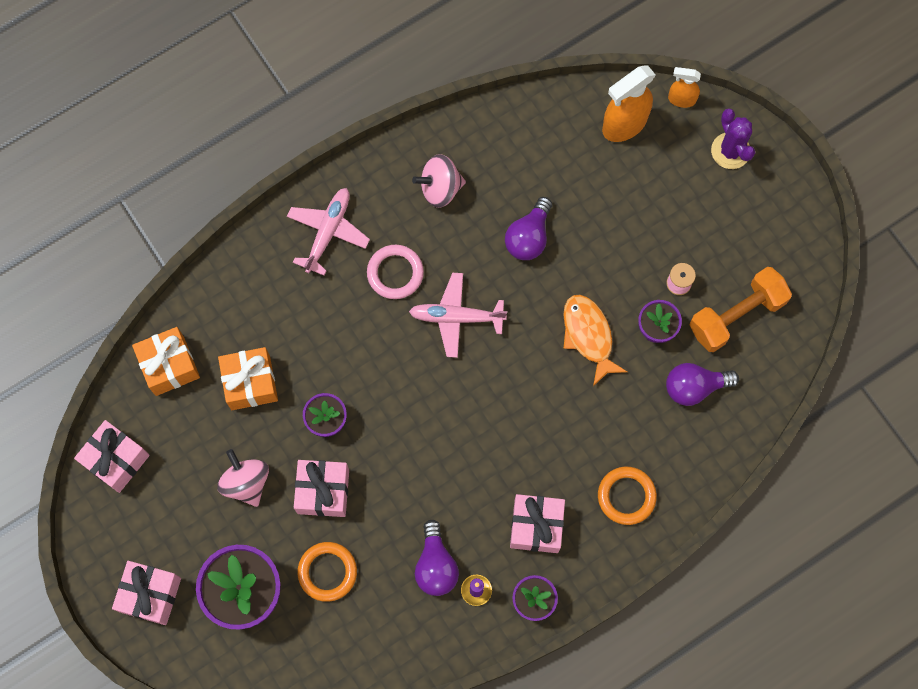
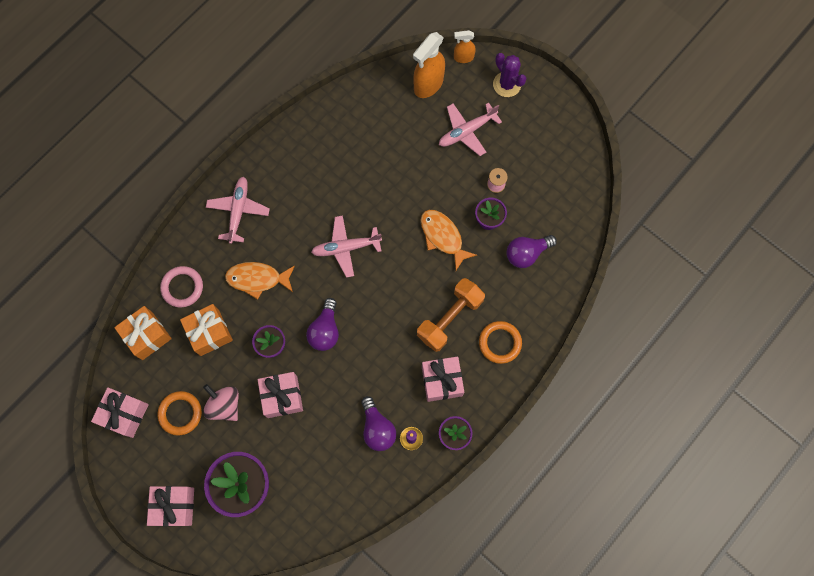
camera: 15 degrees left, 0 degrees up
orange ring [297,542,357,602] -> orange ring moved to [158,391,202,436]
pink ring [367,245,424,299] -> pink ring moved to [160,266,203,308]
pink spinning top [412,154,466,208] -> none
purple light bulb [505,197,552,260] -> purple light bulb moved to [306,298,339,351]
orange dumbbell [689,267,792,352] -> orange dumbbell moved to [417,278,485,352]
none -> orange fish [225,262,295,300]
none -> pink plane [439,103,502,156]

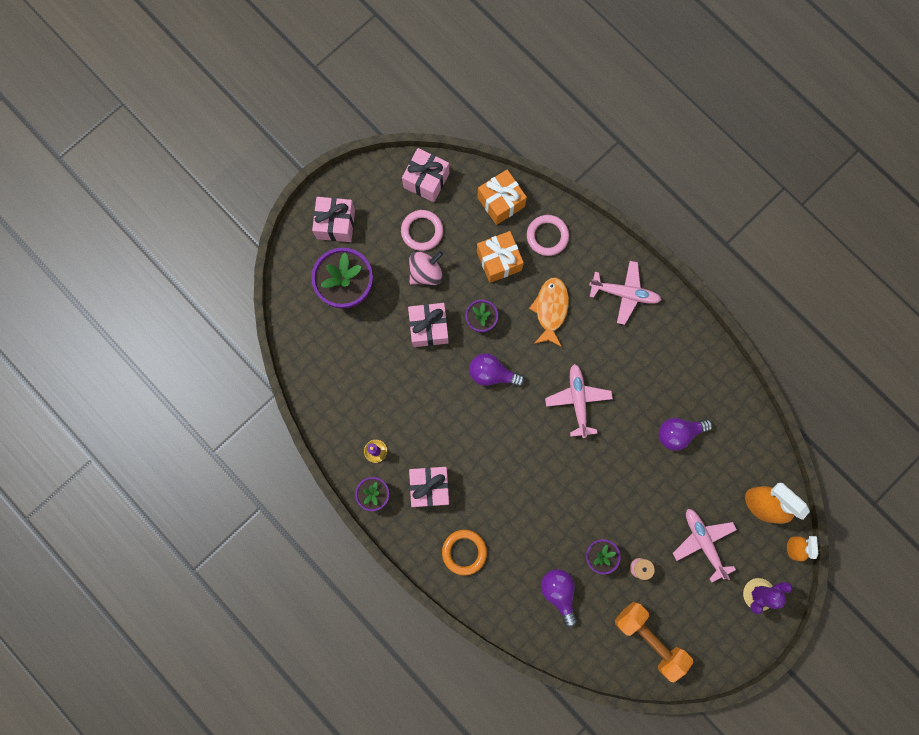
camera: 95 degrees right, 5 degrees up
orange ring [158,391,202,436] -> pink ring [401,210,443,251]
purple light bulb [361,396,396,451] -> purple light bulb moved to [658,418,713,451]
orange dumbbell [417,278,485,352] -> orange dumbbell moved to [615,602,693,682]
orange fish [421,210,477,270] -> none

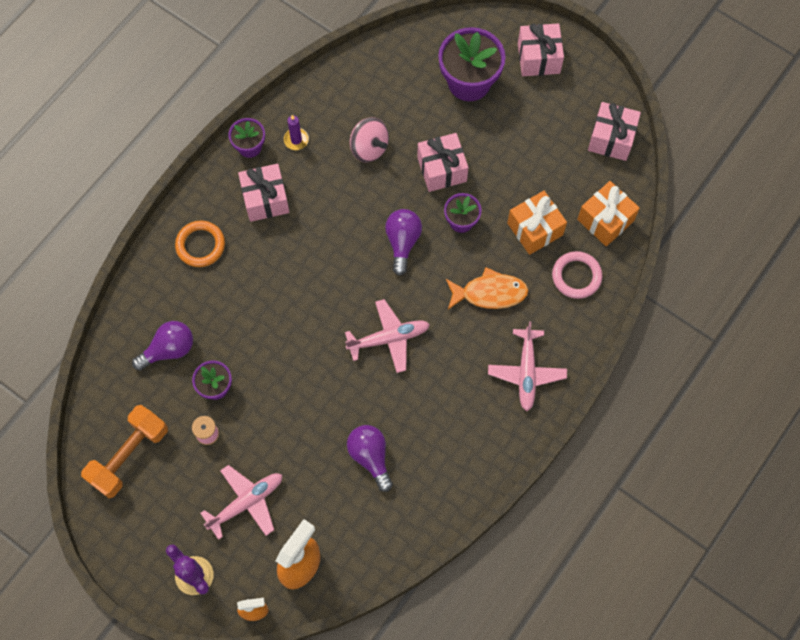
camera: 80 degrees right, 10 degrees down
pink ring [401,210,443,251] -> none
pink spinning top [409,251,443,285] -> pink spinning top moved to [350,117,389,163]

